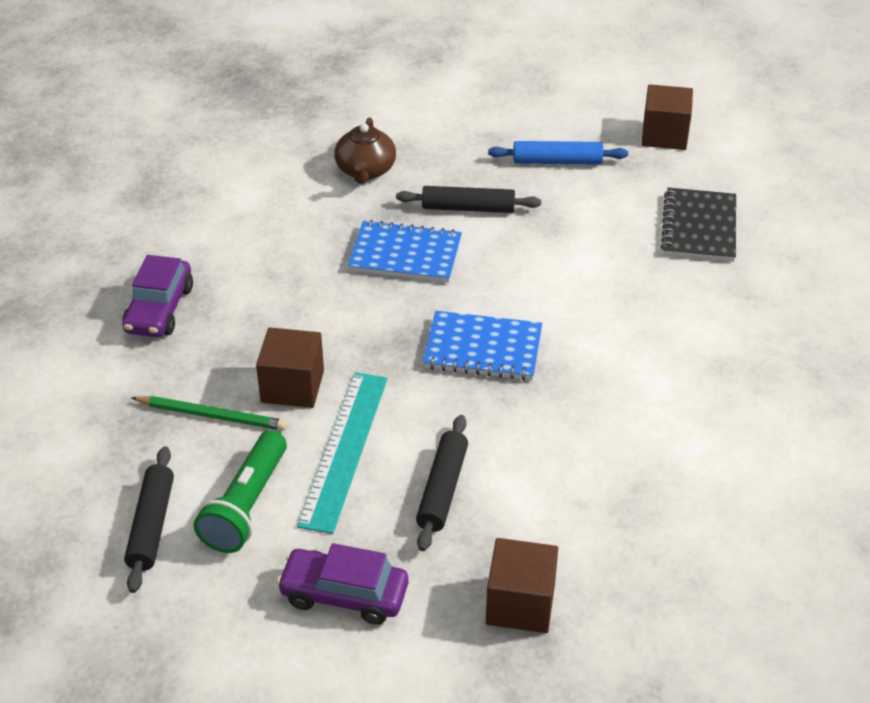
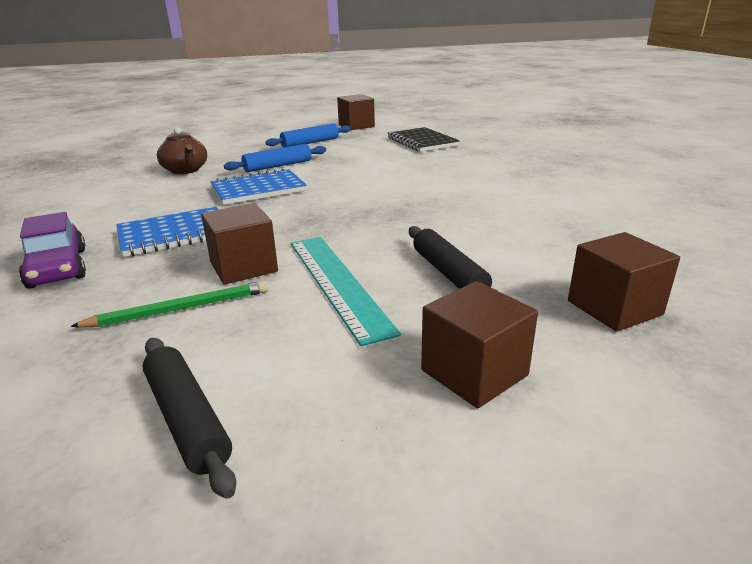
camera: 35 degrees left, 15 degrees down
green flashlight [194,430,287,553] -> none
purple car [276,543,408,625] -> brown cube [421,281,538,408]
black rolling pin [396,186,541,213] -> blue rolling pin [224,144,326,172]
blue notebook [423,311,542,381] -> blue notebook moved to [116,206,218,257]

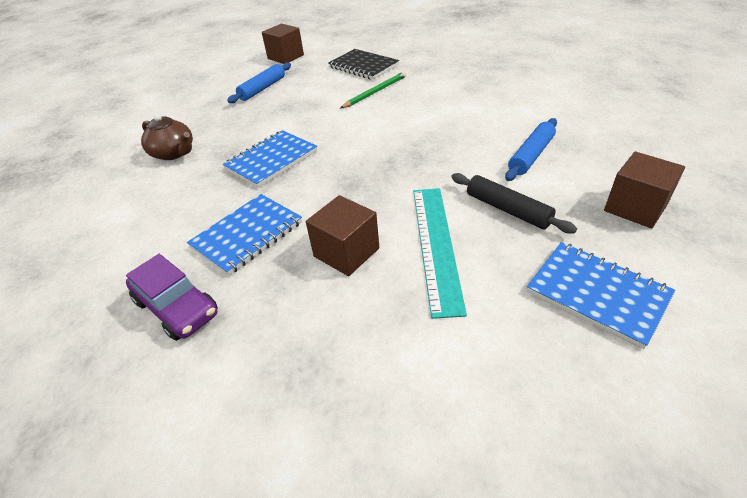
camera: 20 degrees left, 15 degrees up
green pencil [70,281,268,327] -> green pencil moved to [340,71,407,108]
black rolling pin [143,338,236,499] -> none
blue rolling pin [224,144,326,172] -> blue rolling pin moved to [505,118,557,181]
turquoise ruler [291,237,401,346] -> turquoise ruler turned 45 degrees clockwise [413,188,467,319]
brown cube [421,281,538,408] -> blue notebook [527,242,675,349]

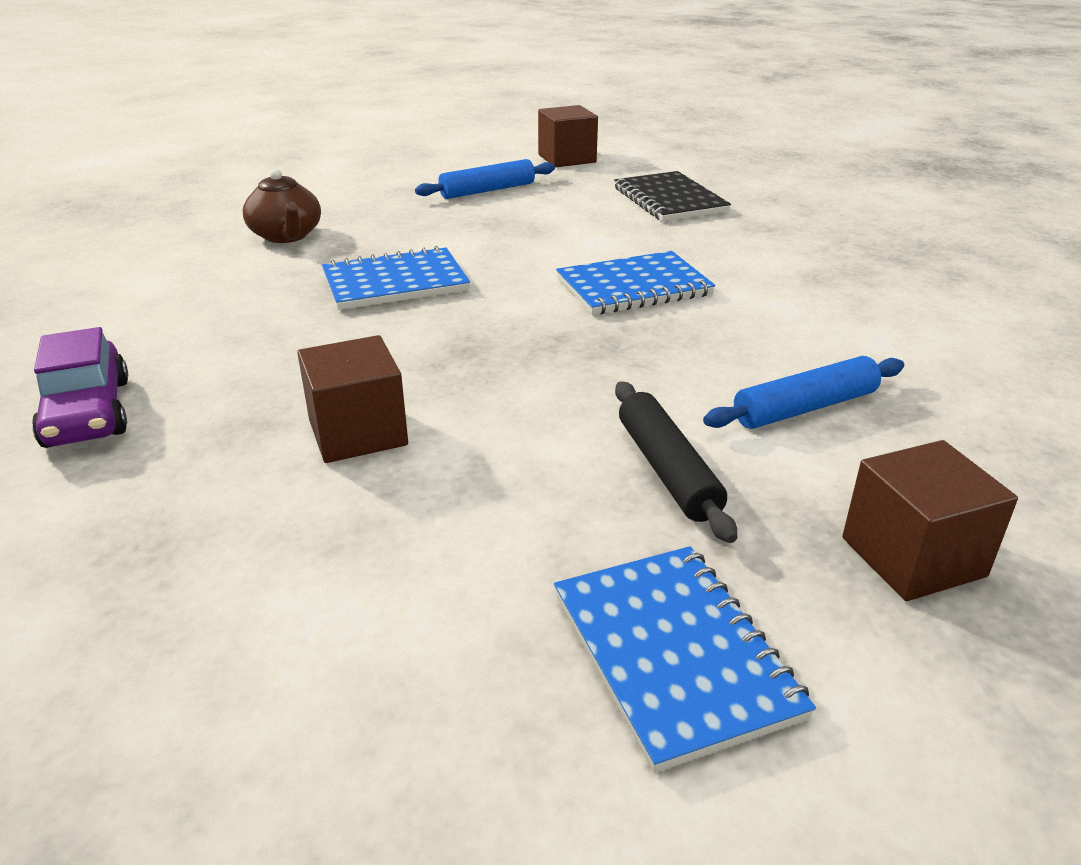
camera: 25 degrees right, 10 degrees down
blue notebook [187,194,302,276] -> blue notebook moved to [556,251,715,315]
green pencil [340,71,407,108] -> none
turquoise ruler [413,188,467,319] -> none

